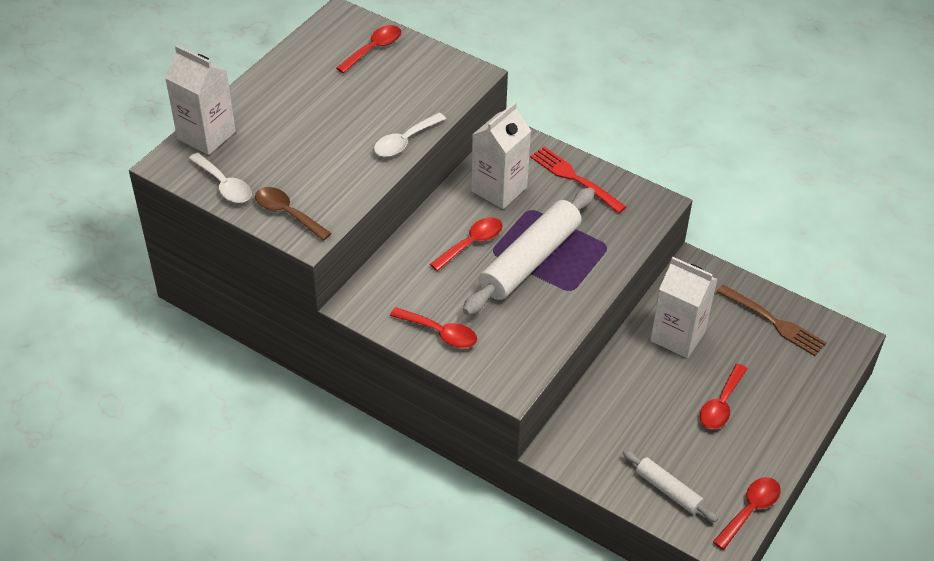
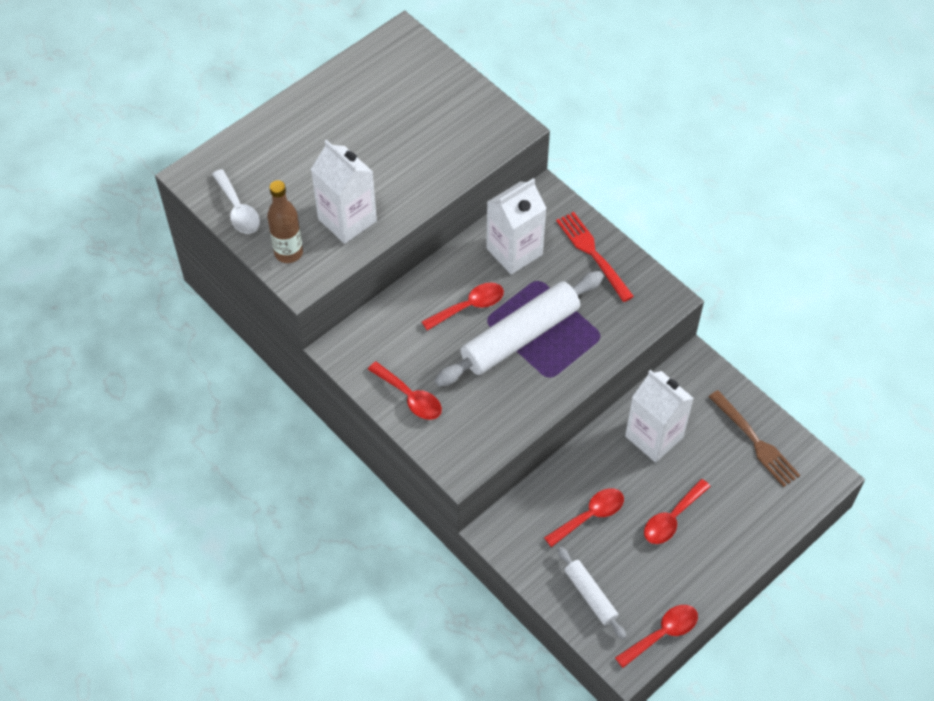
camera: 15 degrees right, 10 degrees up
white carton [165,45,236,155] -> white carton moved to [311,140,377,244]
brown spoon [255,187,332,241] -> brown bottle [267,180,303,263]
red spoon [336,25,401,73] -> red spoon moved to [544,488,624,547]
white spoon [374,113,446,157] -> none

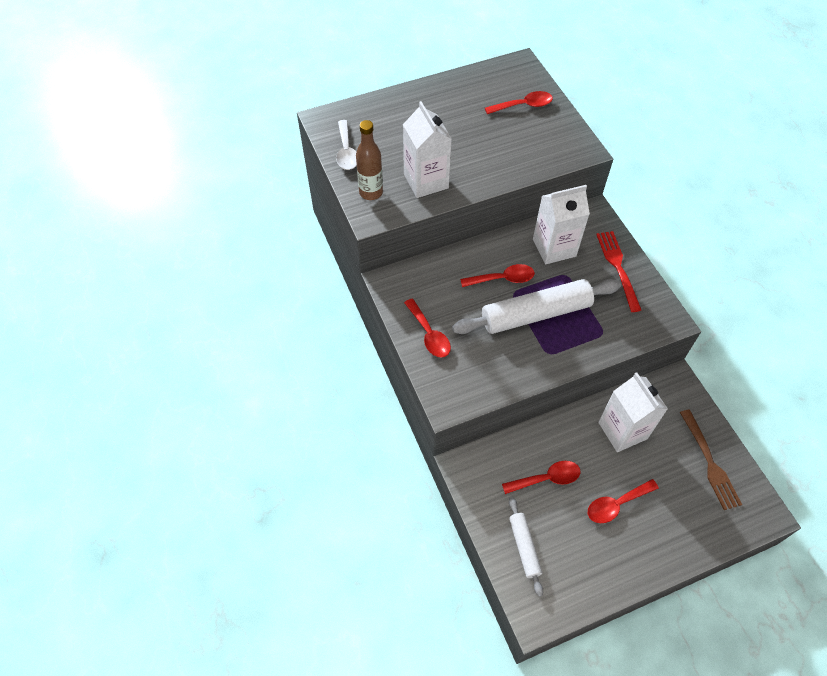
camera: 20 degrees right, 0 degrees up
red spoon [615,605,698,668] -> red spoon moved to [485,91,553,114]

